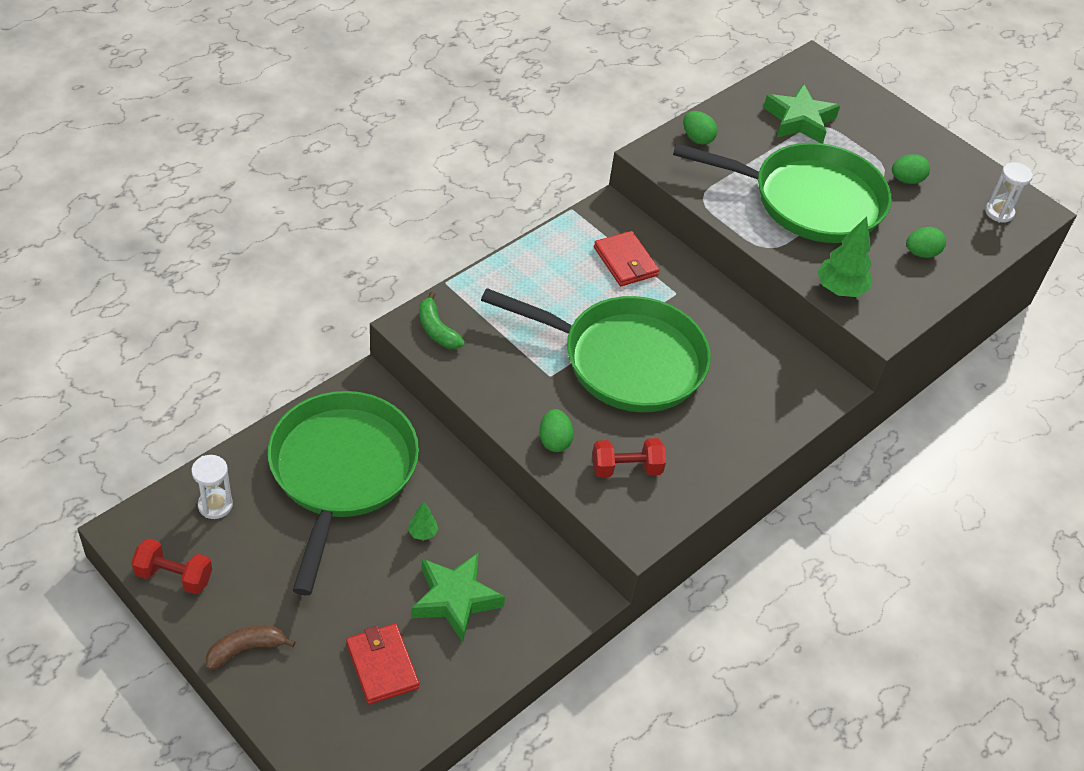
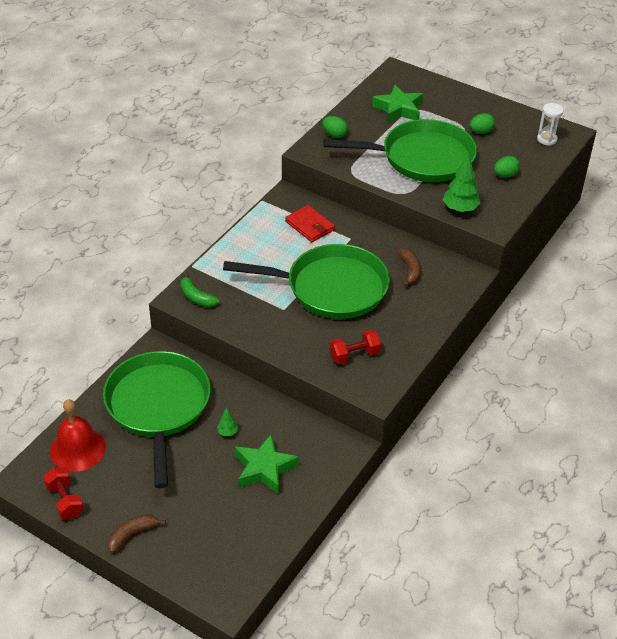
camera: 10 degrees left, 5 degrees down
red dumbbell [131,538,212,594] -> red dumbbell turned 60 degrees clockwise [43,467,84,519]
white hourglass [192,455,233,519] -> red bell [50,399,106,472]
red wallet [346,623,419,704] -> none
green egg [539,409,574,452] -> none
none -> brown banana [398,248,421,287]

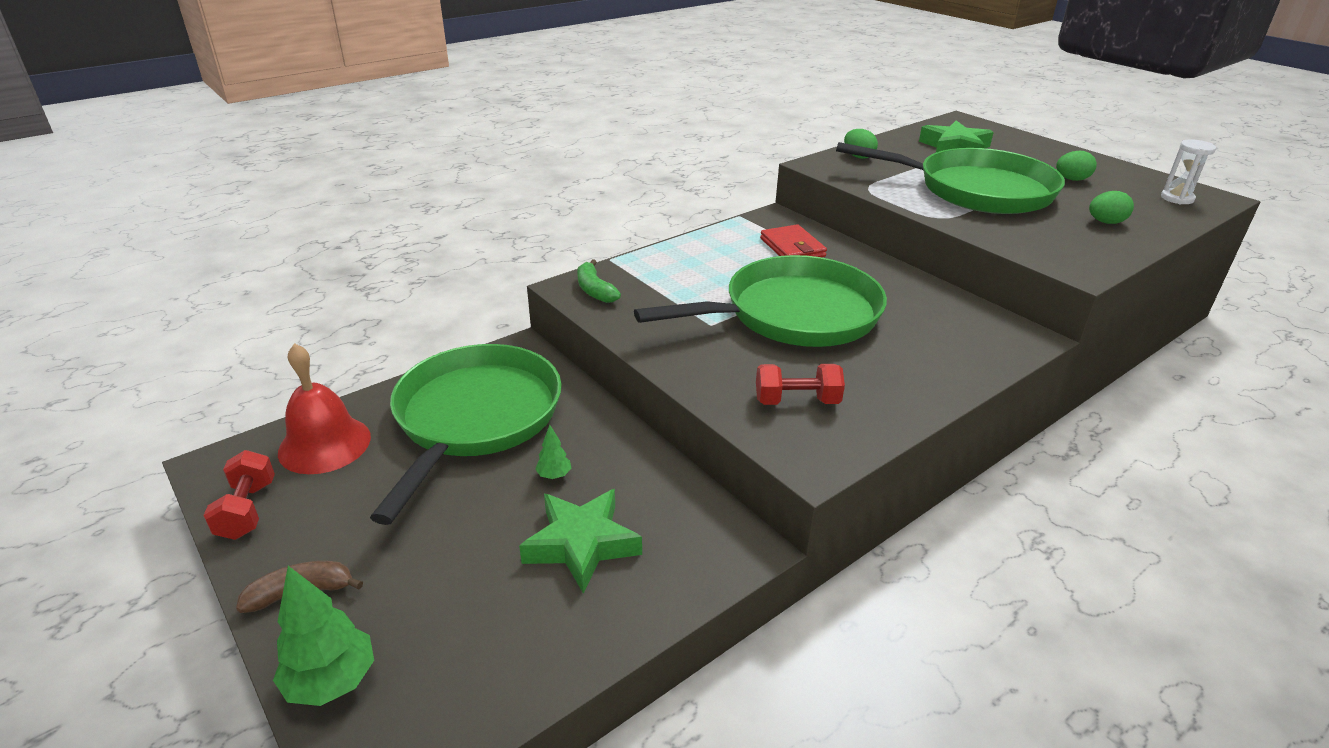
camera: 20 degrees right, 10 degrees down
green pan [223,244,390,319] -> green pan turned 45 degrees counterclockwise [634,255,887,347]
brown banana [398,248,421,287] -> none
green tree [443,153,481,213] -> green tree moved to [273,566,374,706]

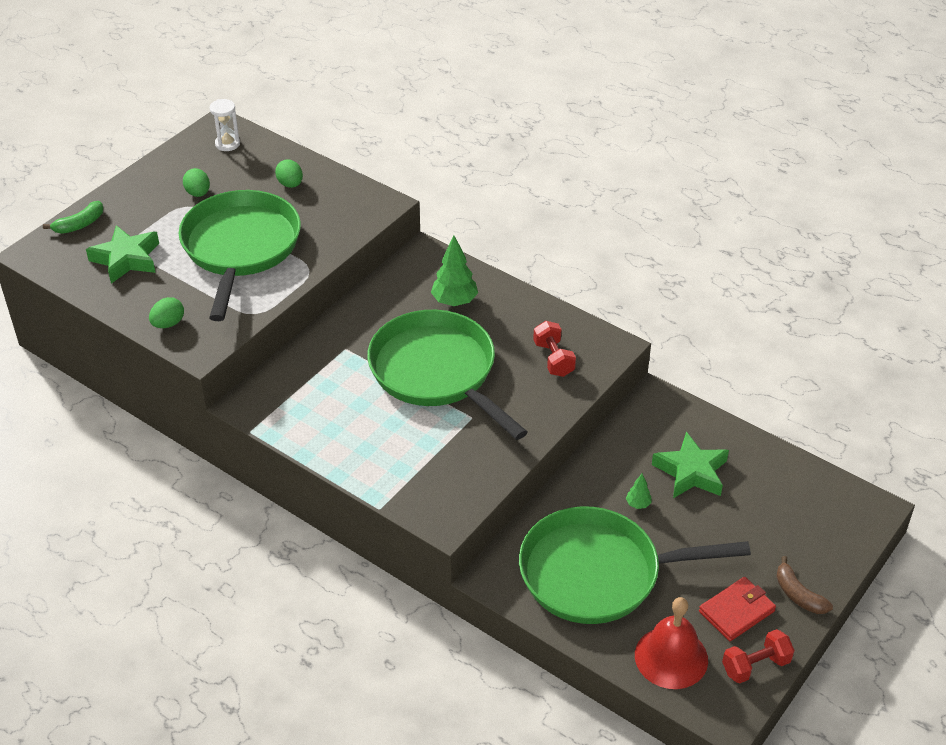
camera: 105 degrees left, 10 degrees up
green tree [273,566,374,706] -> green tree moved to [431,236,478,306]
green banana [577,259,621,303] -> green banana moved to [43,201,103,234]
red wallet [760,224,827,257] -> red wallet moved to [699,577,776,641]

